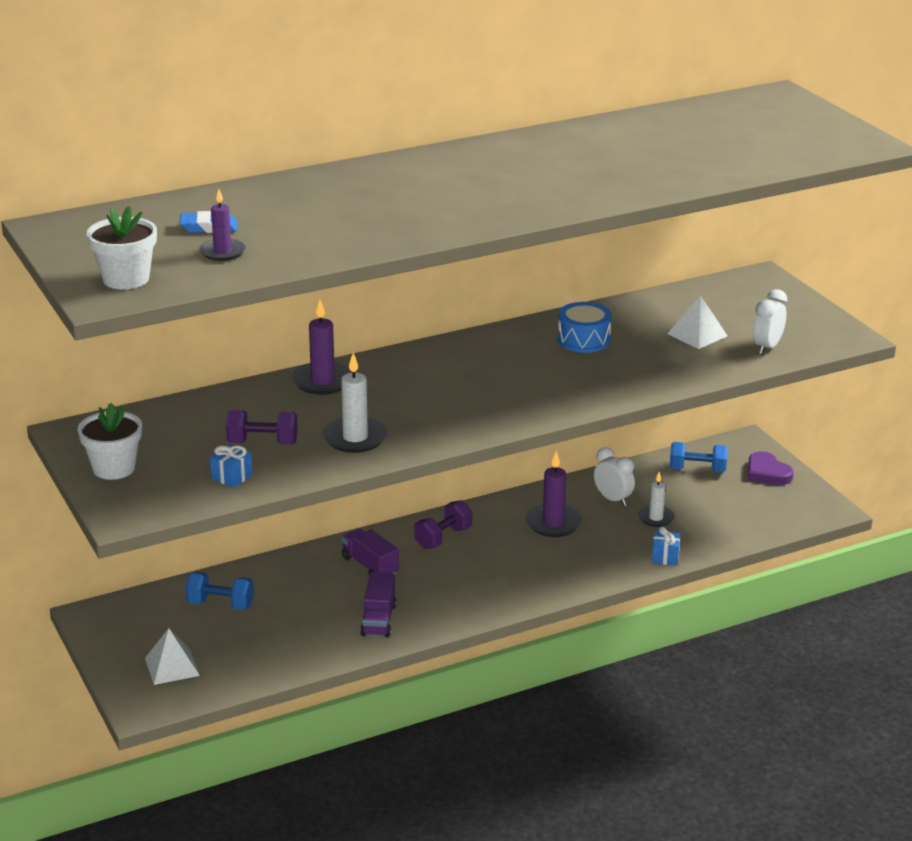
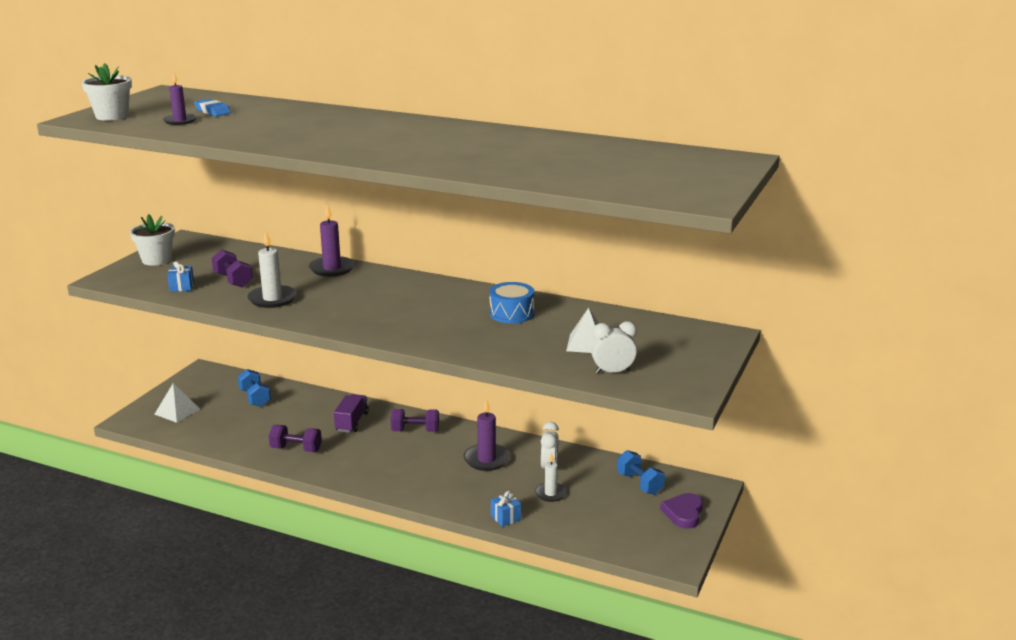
camera: 50 degrees right, 5 degrees down
purple truck [360,572,397,637] -> purple dumbbell [269,425,322,452]

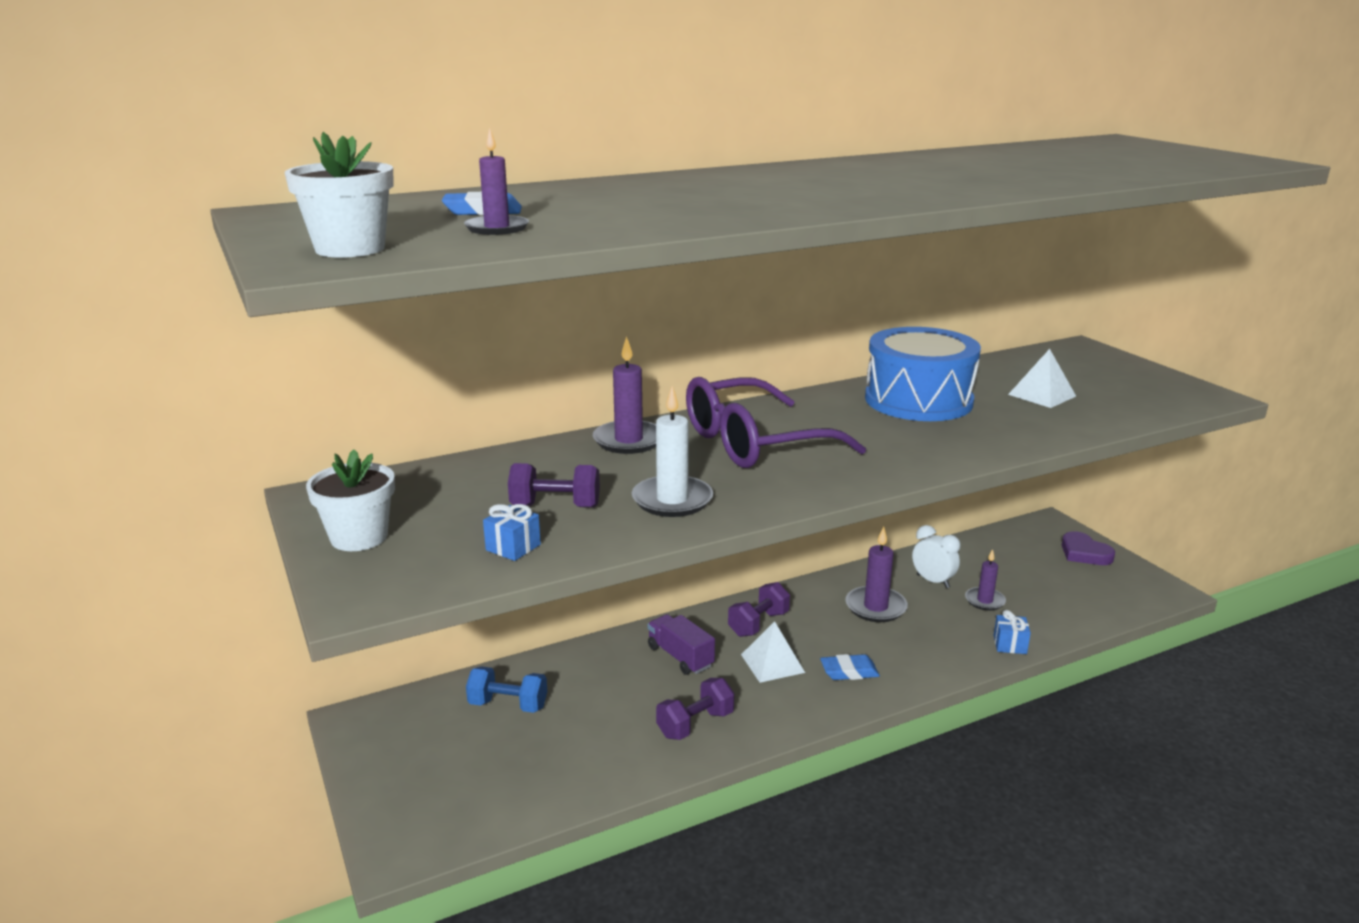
camera: 50 degrees left, 0 degrees up
white pyramid [154,383,200,423] -> white pyramid moved to [741,621,805,683]
blue drum [489,282,535,324] -> blue drum [865,327,981,421], size x1.80
white candle [535,453,567,502] -> purple candle [965,549,1006,611]
white clock [591,321,637,374] -> none
blue dumbbell [617,450,665,495] -> none
none -> purple glasses [686,377,866,468]
none -> blue eraser [820,654,880,680]

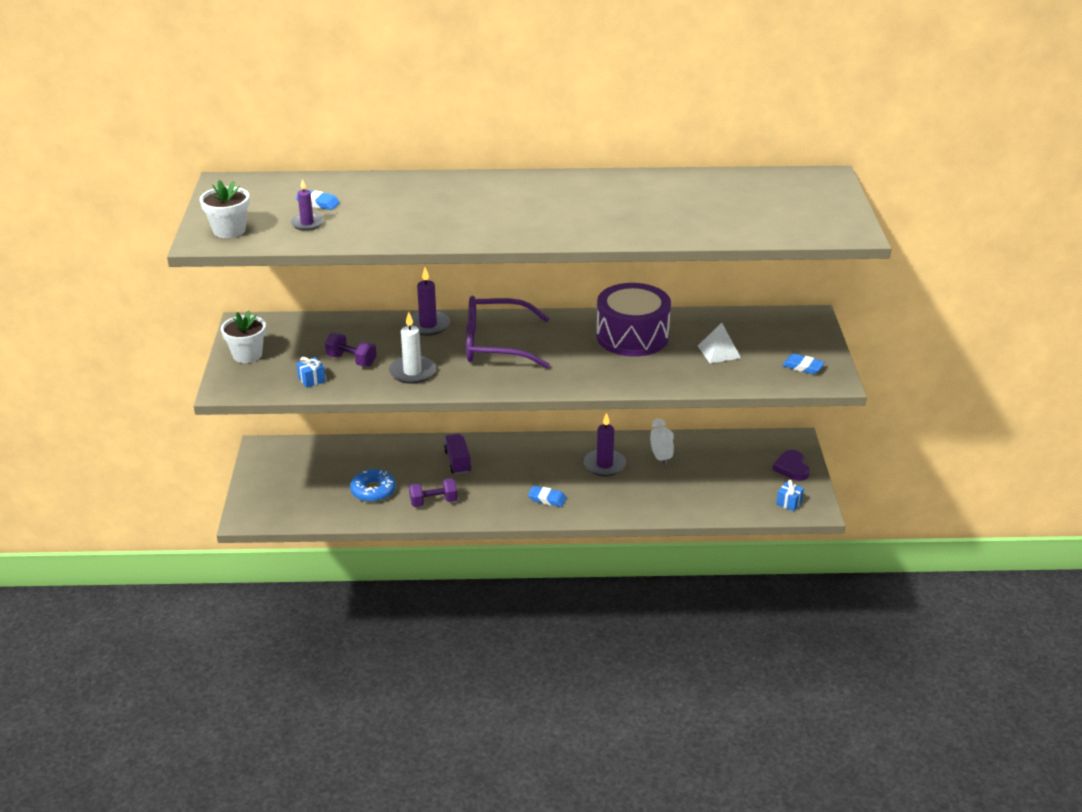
camera: 25 degrees right, 10 degrees up
blue dumbbell [466,666,547,713] -> none
purple dumbbell [728,582,790,637] -> none
white pyramid [741,621,805,683] -> none
blue drum [865,327,981,421] -> purple drum [596,283,671,357]
purple candle [965,549,1006,611] -> none
blue gift [994,610,1031,654] -> blue gift moved to [776,480,804,511]
none -> blue donut [350,469,396,502]
none -> blue eraser [782,354,825,374]

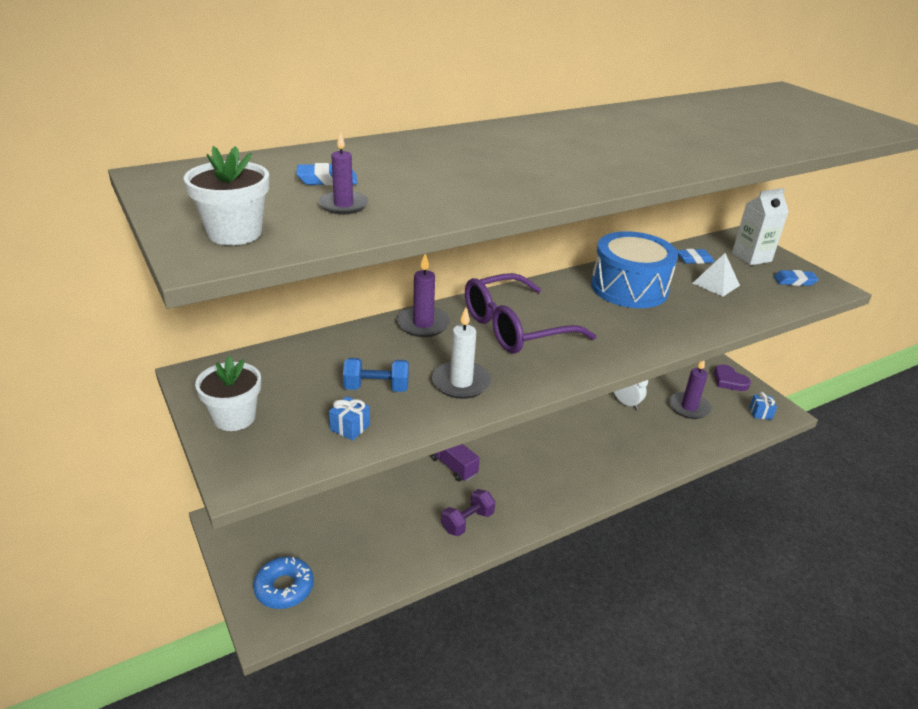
camera: 30 degrees left, 0 degrees up
purple dumbbell [325,333,377,366] -> blue dumbbell [343,358,409,392]
blue donut [350,469,396,502] -> blue donut moved to [253,557,314,609]
blue eraser [528,486,567,507] -> blue eraser moved to [677,249,714,264]
purple candle [584,413,626,476] -> purple candle moved to [669,360,711,419]
purple drum [596,283,671,357] -> blue drum [591,231,678,308]
none -> white carton [732,188,789,265]

